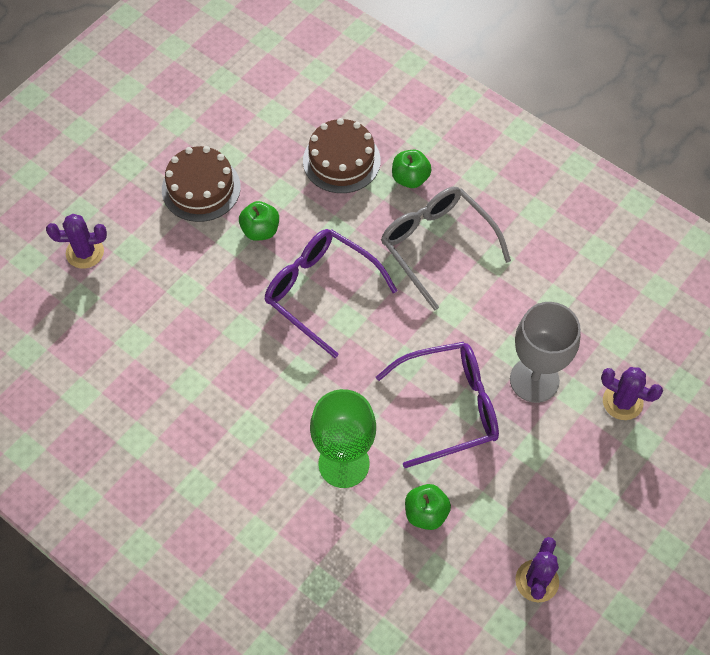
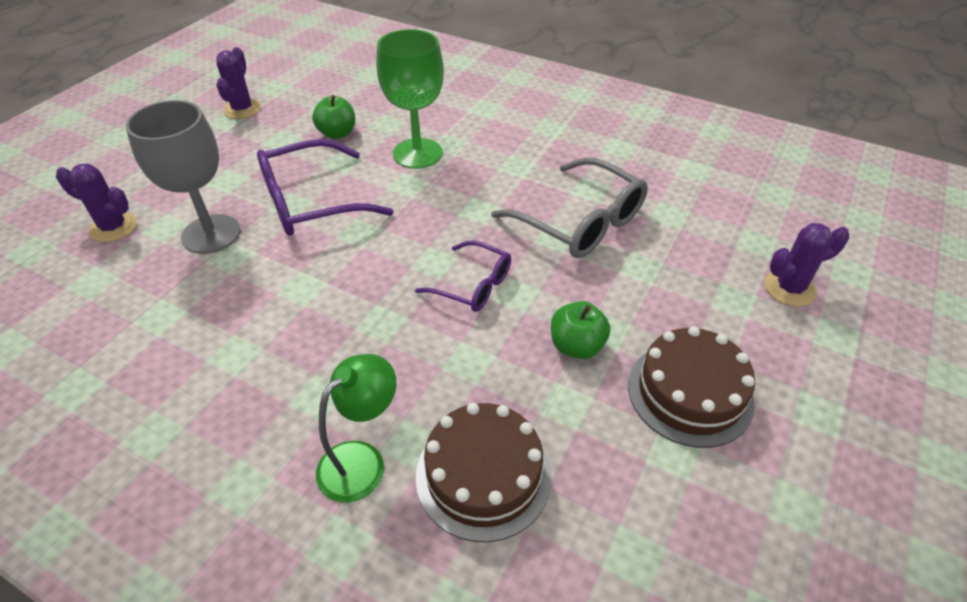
camera: 170 degrees right, 15 degrees down
purple glasses [264,229,398,358] -> purple glasses [415,241,511,312], size x0.59
grey glasses [381,187,511,310] -> grey glasses moved to [491,158,648,258]
green apple [392,150,431,188] -> green lamp [316,354,397,503]

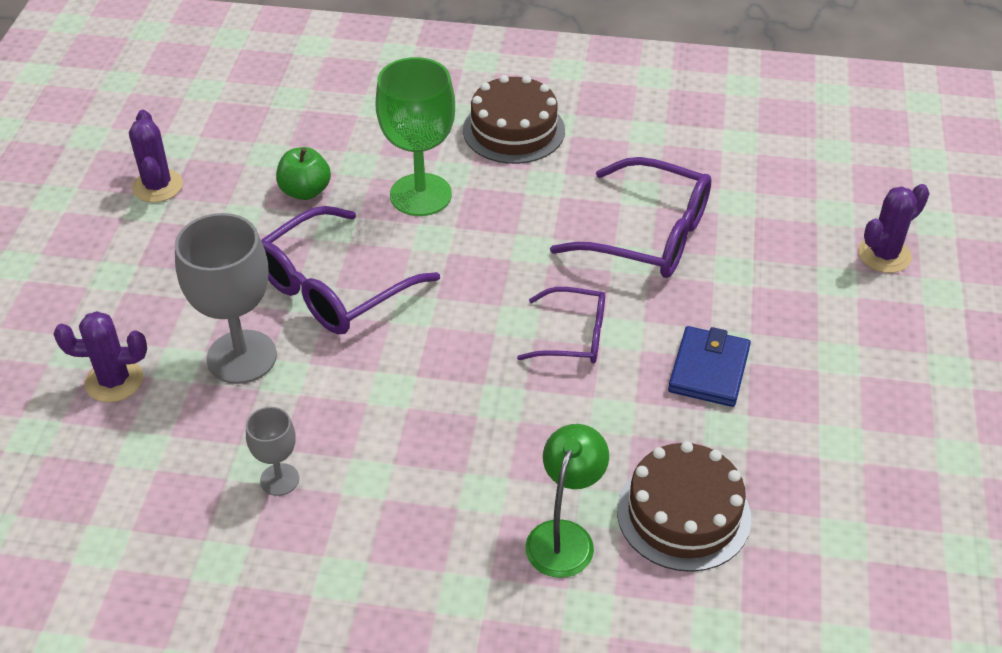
camera: 20 degrees left, 0 degrees up
grey glasses [491,158,648,258] -> purple glasses [550,157,711,278]
green apple [551,301,610,359] -> blue wallet [668,326,751,407]
brown cake [628,326,755,448] -> brown cake moved to [463,75,565,164]
none -> grey goblet [246,407,299,496]

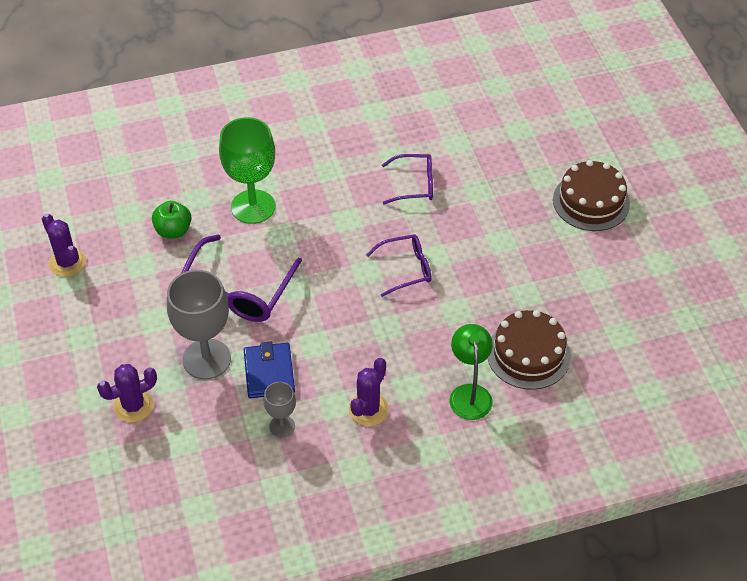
camera: 25 degrees left, 5 degrees up
brown cake [463,75,565,164] -> brown cake moved to [553,160,630,231]
purple glasses [550,157,711,278] -> purple glasses [382,154,433,205], size x0.59
blue wallet [668,326,751,407] -> blue wallet moved to [244,342,295,398]
purple cactus [858,184,930,273] -> purple cactus moved to [348,358,389,426]

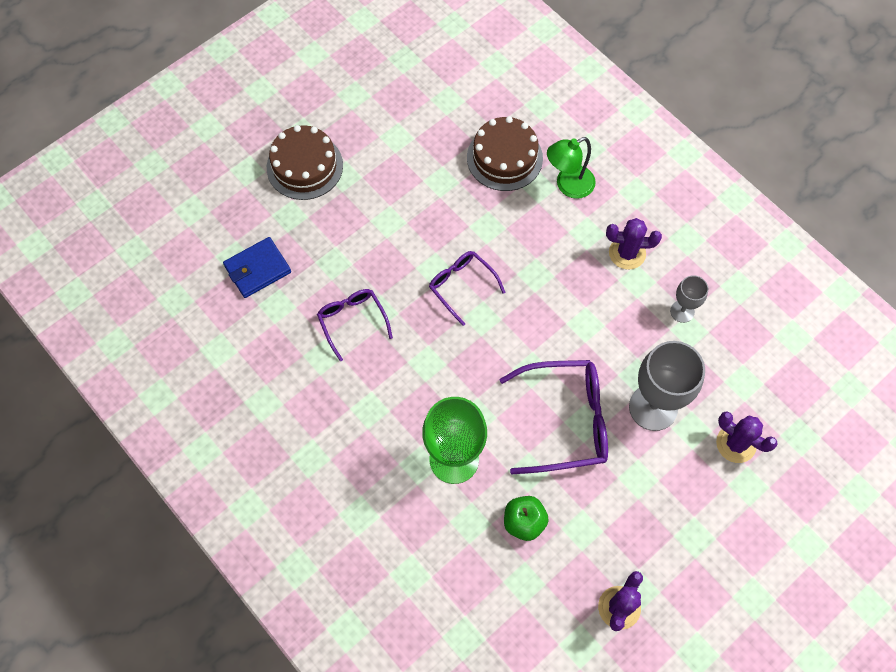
camera: 115 degrees left, 15 degrees up
blue wallet [244,342,295,398] -> blue wallet moved to [223,237,291,298]

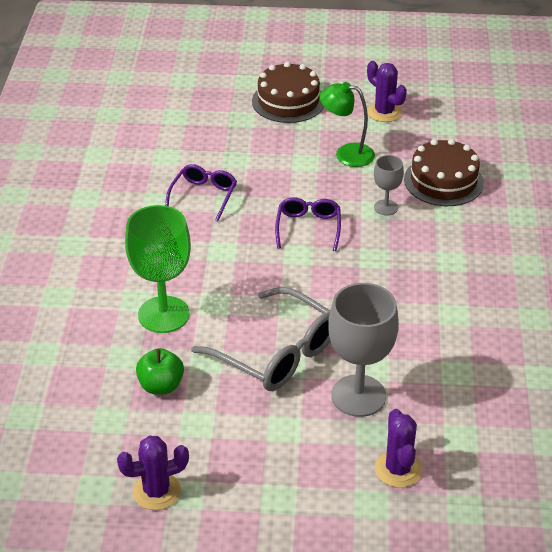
camera: 45 degrees right, 25 degrees down
blue wallet [223,237,291,298] -> none
purple glasses [499,360,608,474] -> grey glasses [191,287,330,391]
green lamp [547,137,596,199] -> green lamp moved to [320,82,375,167]
purple cactus [606,218,662,270] -> purple cactus moved to [367,61,407,122]
grey goblet [670,275,708,323] -> grey goblet moved to [374,155,404,216]

